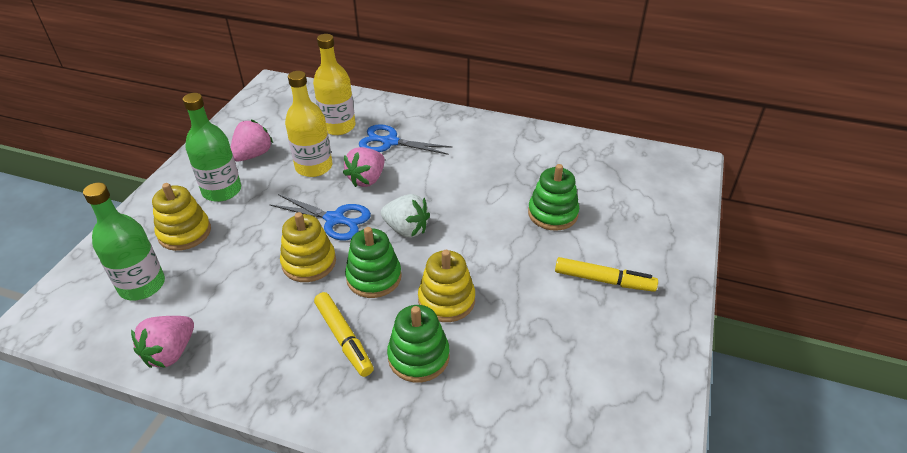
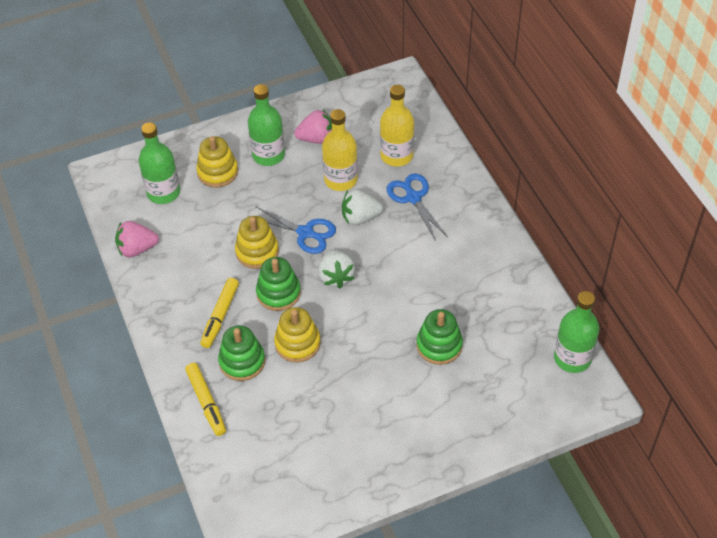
camera: 50 degrees right, 10 degrees up
blue scissors [269,194,371,240] -> blue scissors turned 45 degrees counterclockwise [249,206,336,254]
pink strawberry [343,147,385,187] -> white strawberry [342,189,383,225]
yellow marker [555,257,658,292] -> yellow marker moved to [185,363,226,436]
none -> green bottle [554,291,599,373]

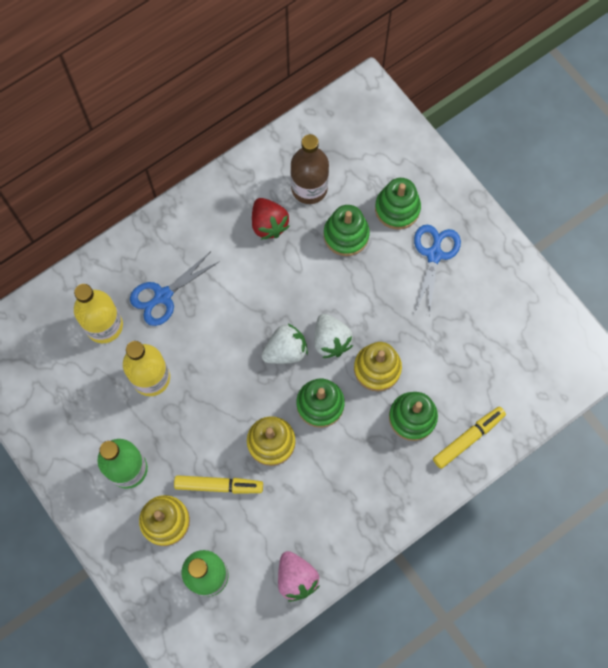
camera: 105 degrees left, 20 degrees up
yellow marker [200,278,239,348] -> yellow marker moved to [174,475,263,494]
blue scissors [249,206,336,254] -> blue scissors moved to [414,224,461,317]
pink strawberry [294,110,332,144] -> none
white strawberry [342,189,383,225] -> white strawberry moved to [314,314,353,358]
green bottle [554,291,599,373] -> none
none -> red strawberry [252,198,290,240]
none -> brown bottle [291,134,329,204]
none -> green stacking toy [375,178,421,229]

